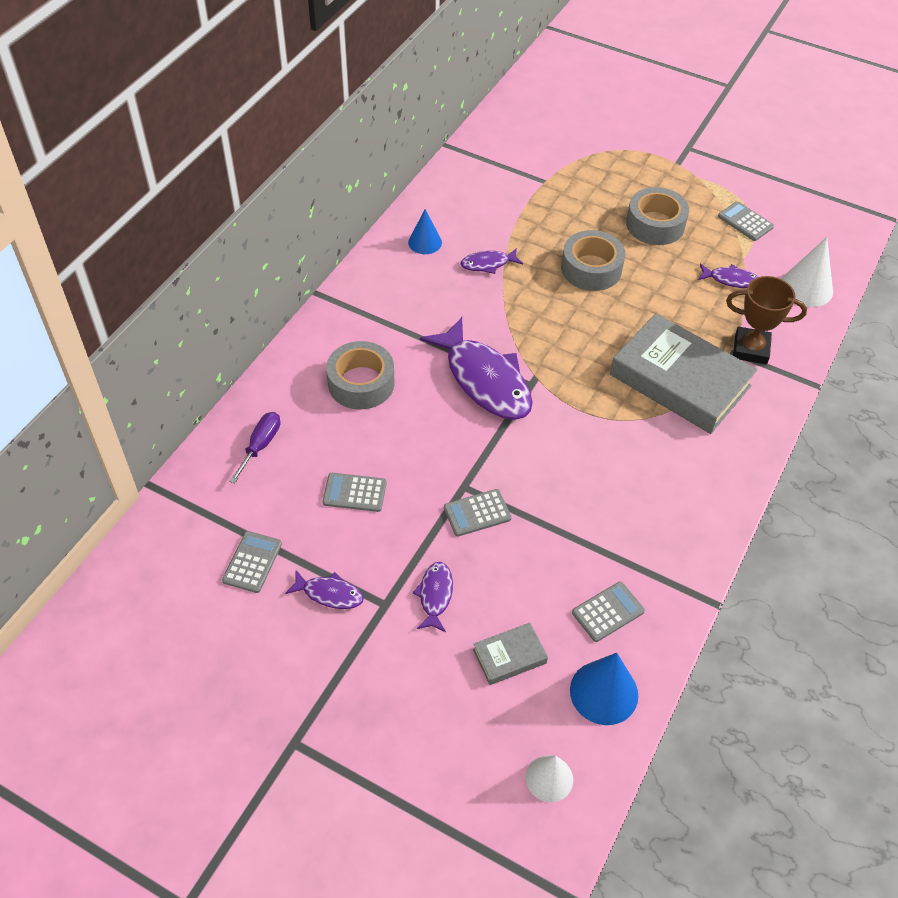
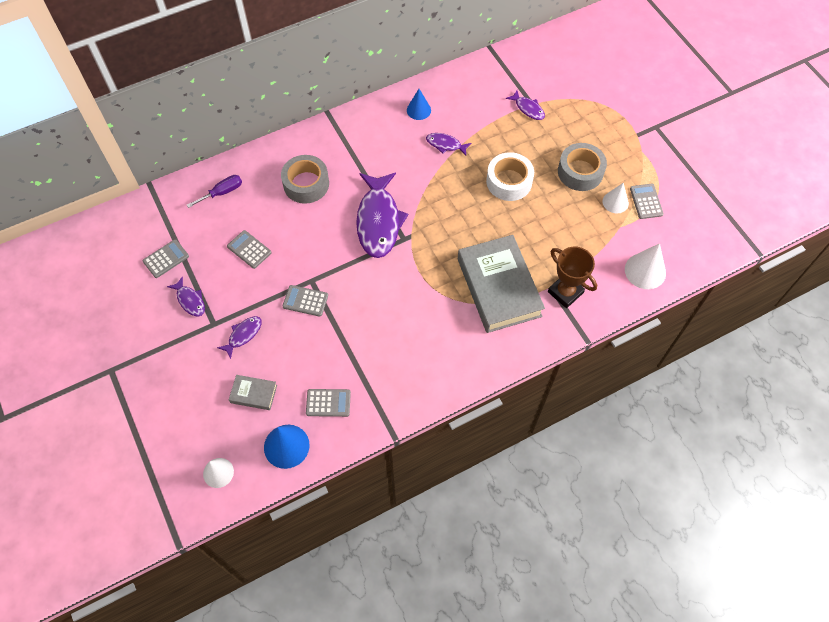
camera: 35 degrees right, 10 degrees up
grey tape [561,230,625,291] -> white tape [486,152,534,201]
purple fish [698,264,758,288] -> purple fish moved to [506,90,545,120]
none -> white cone [603,183,629,214]

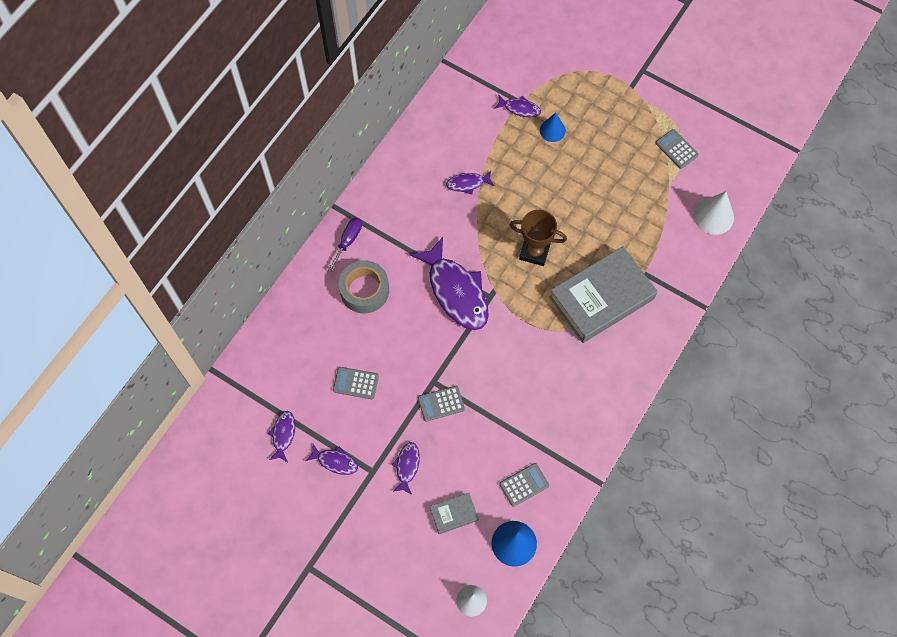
camera: 30 degrees left, 5 degrees up
grey calculator [143,239,189,278] -> purple fish [268,411,295,462]
purple screwdriver [187,175,242,208] -> purple screwdriver moved to [328,218,362,271]
blue cone [407,89,431,120] -> blue cone moved to [540,112,566,142]
grey book [458,235,545,333] -> grey book turned 75 degrees counterclockwise [549,246,658,343]
white tape [486,152,534,201] -> none
brown trophy [548,247,597,308] -> brown trophy moved to [510,210,567,266]
grey tape [558,143,607,191] -> none
white cone [603,183,629,214] -> none

